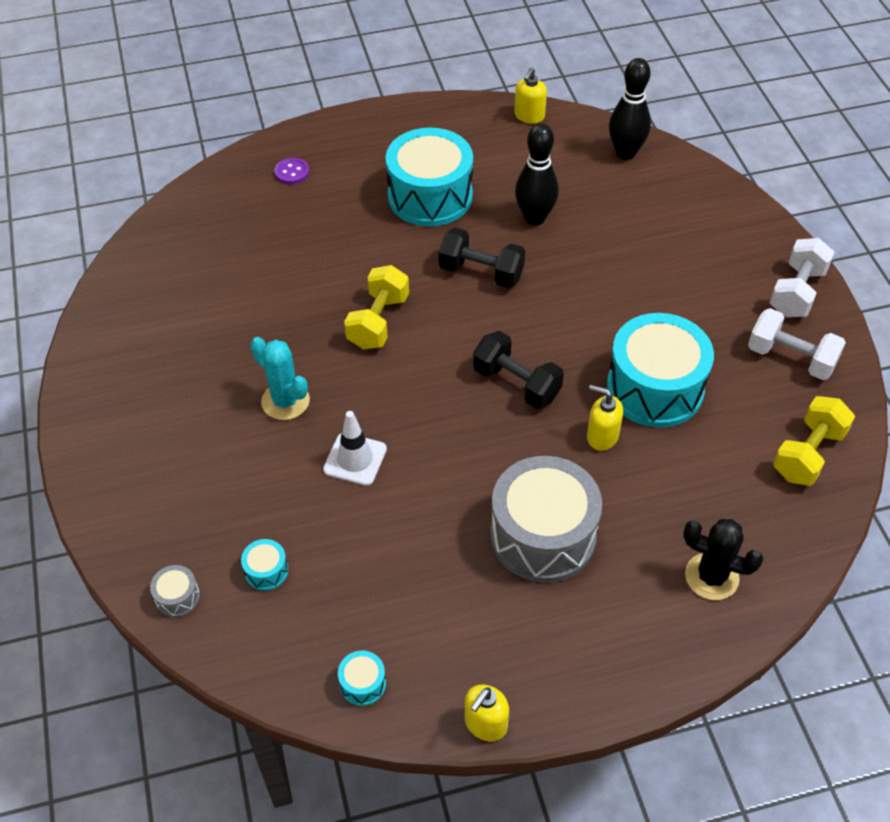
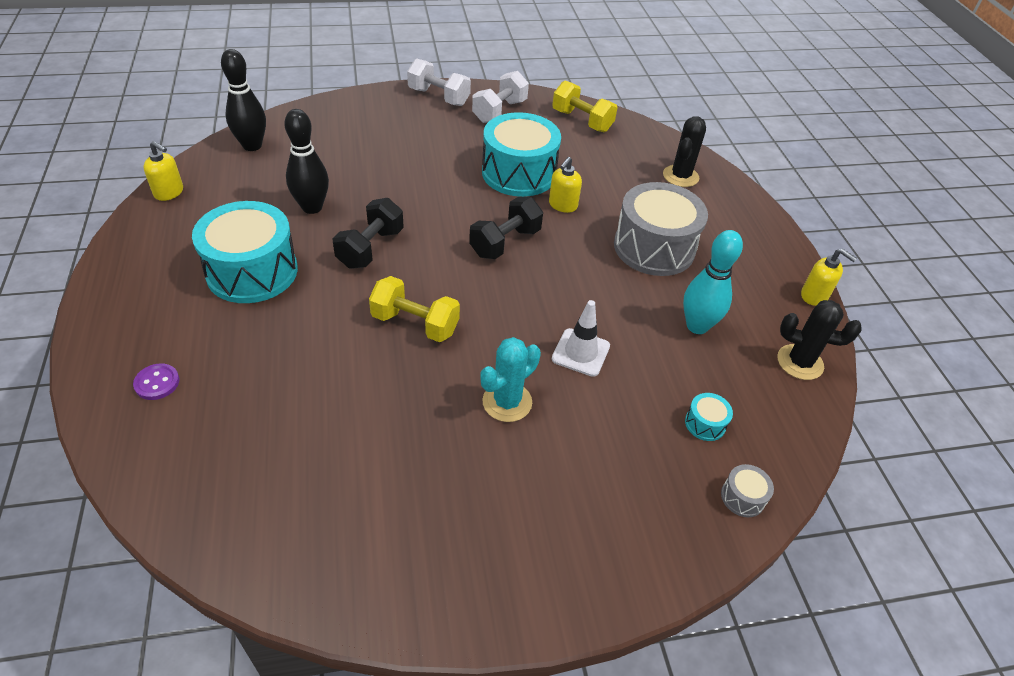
camera: 90 degrees left, 5 degrees down
turquoise drum [338,651,386,706] -> black cactus [777,300,862,380]
none -> turquoise bowling pin [683,230,743,334]

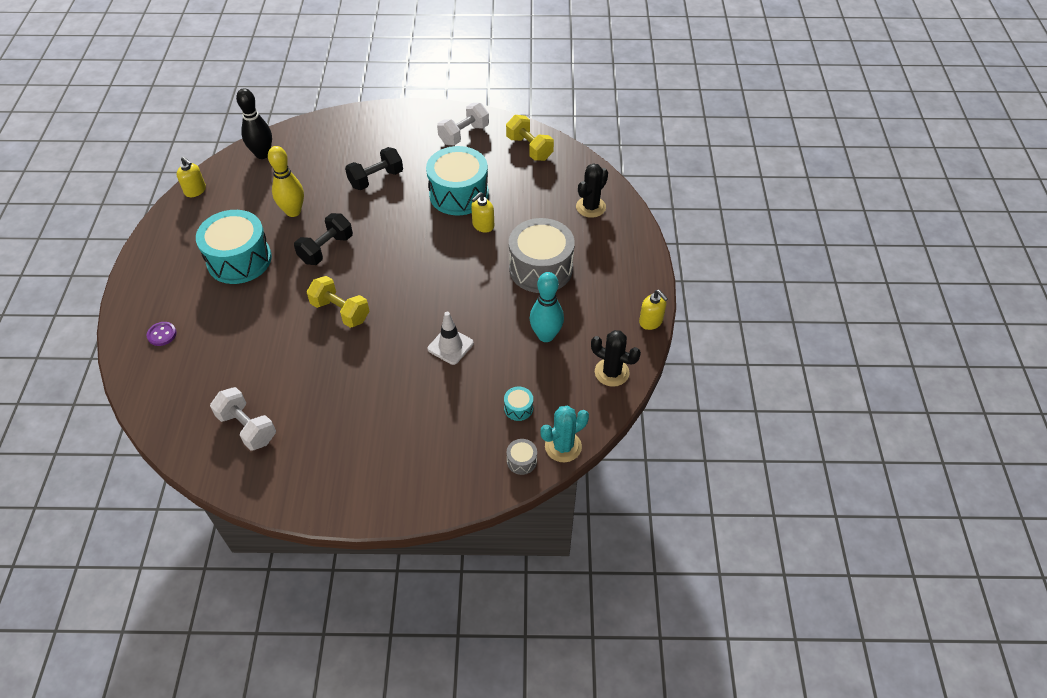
camera: 15 degrees right, 5 degrees up
black bowling pin [284,109,329,214] -> yellow bowling pin [268,146,304,217]
white dumbbell [407,58,471,106] -> white dumbbell moved to [210,387,276,451]
black dumbbell [469,197,543,259] -> black dumbbell moved to [345,147,403,190]
turquoise cactus [480,337,541,422] -> turquoise cactus moved to [541,406,589,462]

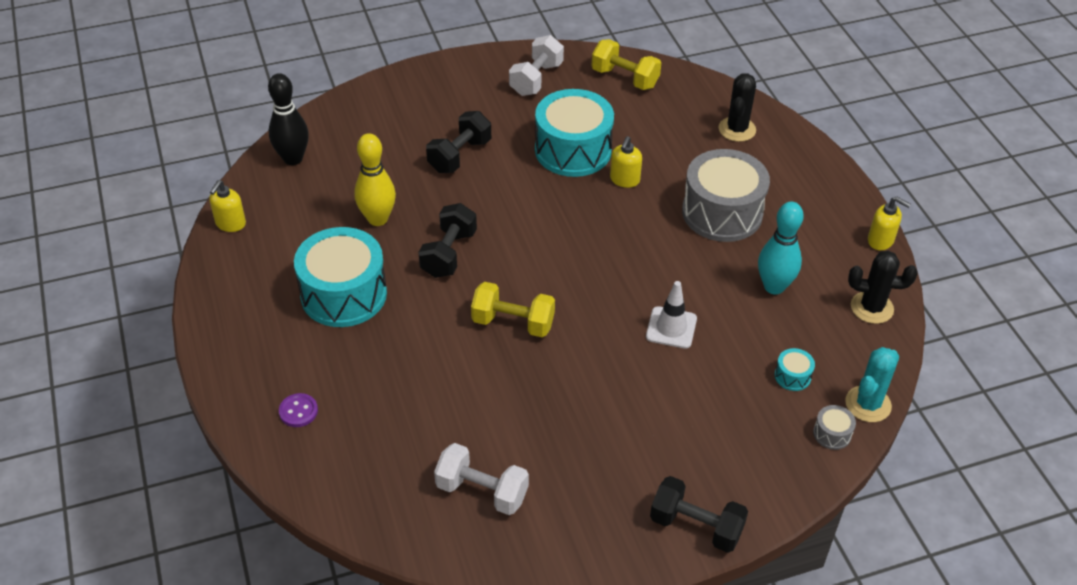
camera: 20 degrees left, 5 degrees down
yellow soap dispenser [177,157,206,197] -> yellow soap dispenser turned 90 degrees clockwise [209,180,246,232]
none -> black dumbbell [650,476,748,553]

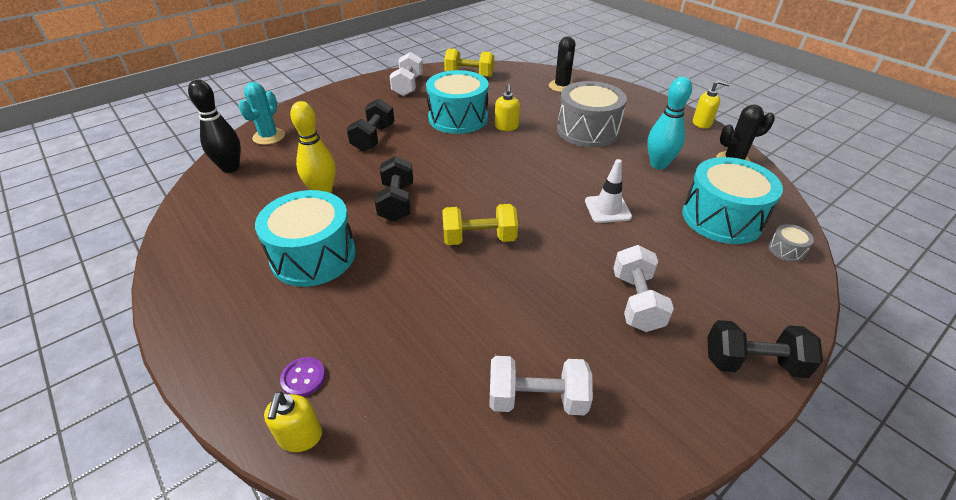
camera: 20 degrees left, 5 degrees down
yellow soap dispenser [209,180,246,232] -> yellow soap dispenser moved to [264,391,322,452]
turquoise drum [775,348,815,391] -> turquoise drum [682,157,783,244], size x2.48
turquoise cactus [845,347,900,422] -> turquoise cactus moved to [239,82,285,145]
none -> white dumbbell [613,245,674,332]

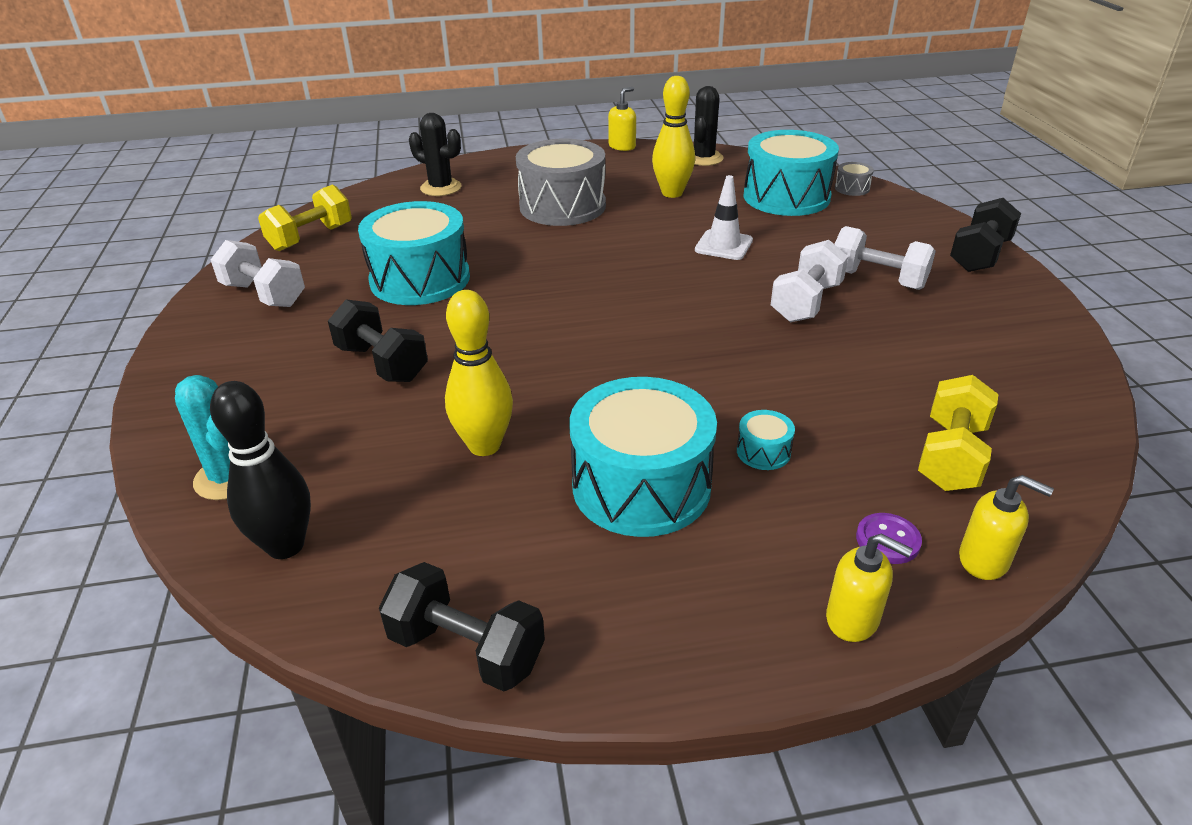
camera: 60 degrees left, 5 degrees down
black dumbbell [374,156,413,222] -> black dumbbell moved to [379,562,545,692]
yellow dumbbell [442,204,518,245] -> yellow dumbbell moved to [918,375,999,491]
white dumbbell [489,356,593,415] -> white dumbbell moved to [771,240,848,323]
yellow soap dispenser [495,84,520,131] -> yellow soap dispenser moved to [826,534,913,642]
turquoise bowling pin [647,77,692,170] -> yellow bowling pin [652,76,695,198]
none -> turquoise drum [737,410,795,470]

